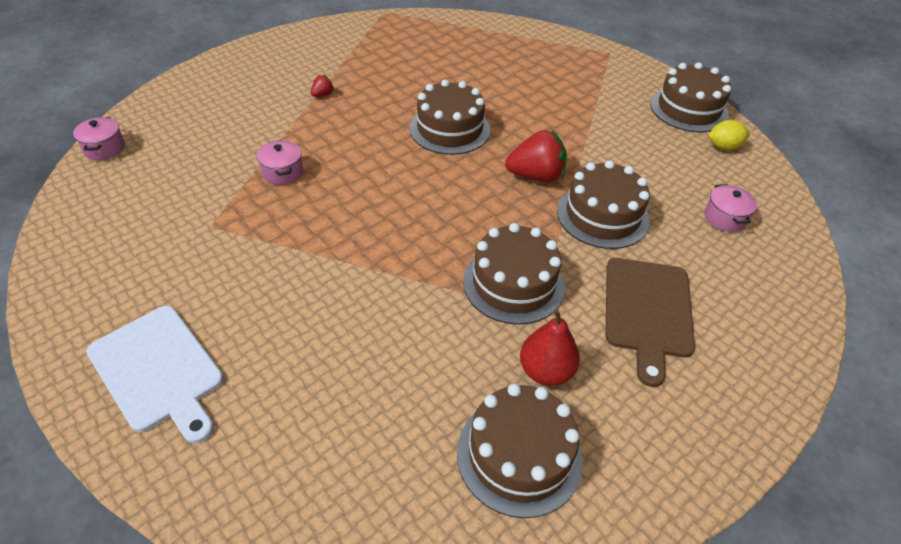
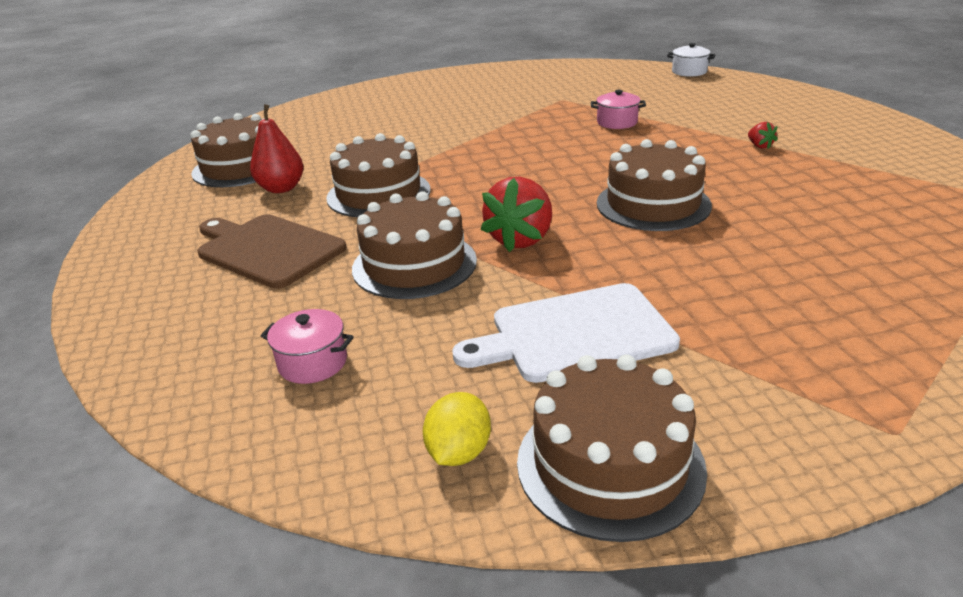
camera: 120 degrees right, 15 degrees down
pink pot [73,117,125,160] -> white pot [667,43,715,77]
white cutting board [86,306,224,444] -> white cutting board moved to [452,283,680,383]

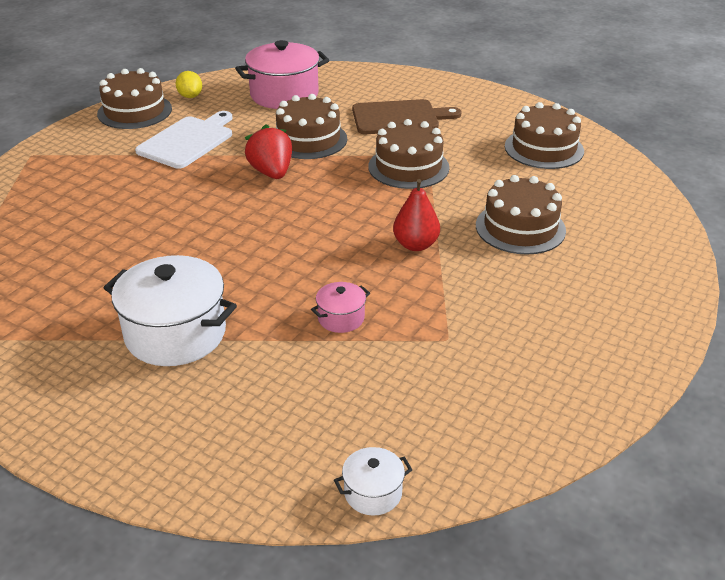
camera: 135 degrees right, 5 degrees up
red pear [250,104,304,193] -> red pear moved to [393,179,440,251]
pink pot [261,309,354,384] -> pink pot [235,40,329,109], size x2.10
brown cake [597,139,712,231] -> brown cake moved to [476,175,566,255]
red strawberry [748,122,778,149] -> white pot [104,255,237,366]

